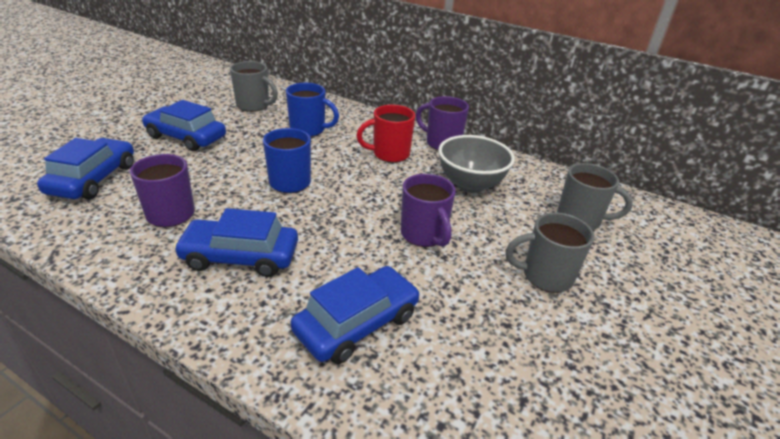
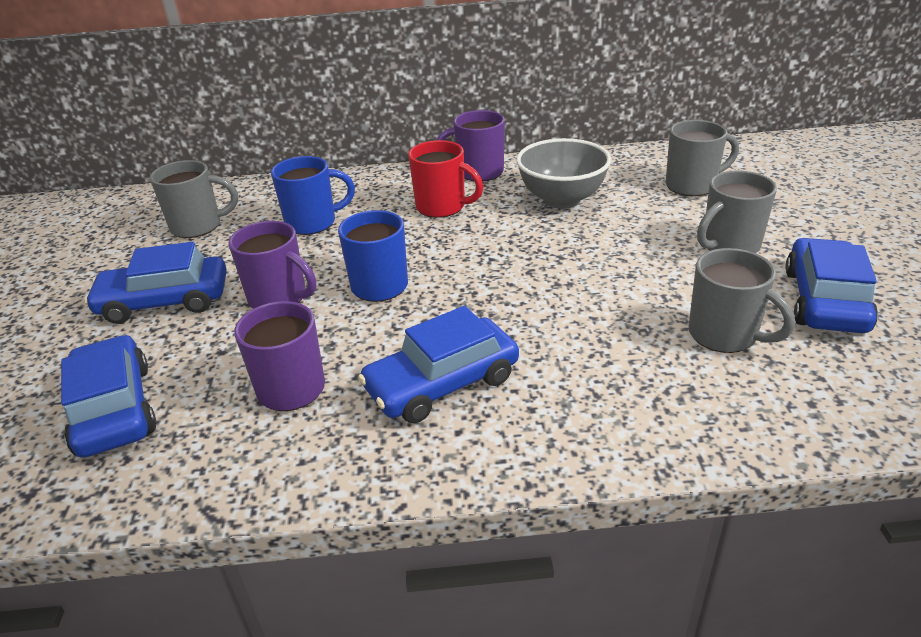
camera: 30 degrees left, 0 degrees up
blue car [290,266,420,364] -> blue car moved to [785,238,878,333]
red mug [356,105,415,162] -> red mug turned 105 degrees counterclockwise [408,140,483,218]
purple mug [401,174,456,247] -> purple mug moved to [229,221,316,308]
none -> grey mug [689,248,795,353]

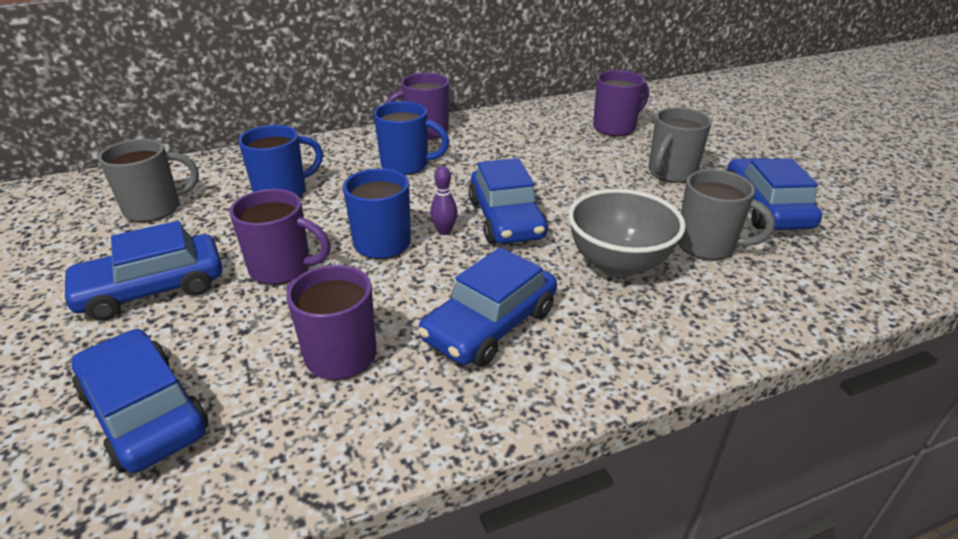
camera: 20 degrees left, 0 degrees up
red mug [408,140,483,218] -> blue mug [374,101,449,175]
grey bowl [516,138,611,209] -> grey bowl moved to [568,189,686,277]
grey mug [666,120,739,196] -> purple mug [593,70,649,136]
none -> purple bowling pin [430,166,458,235]
none -> blue car [468,158,548,244]

